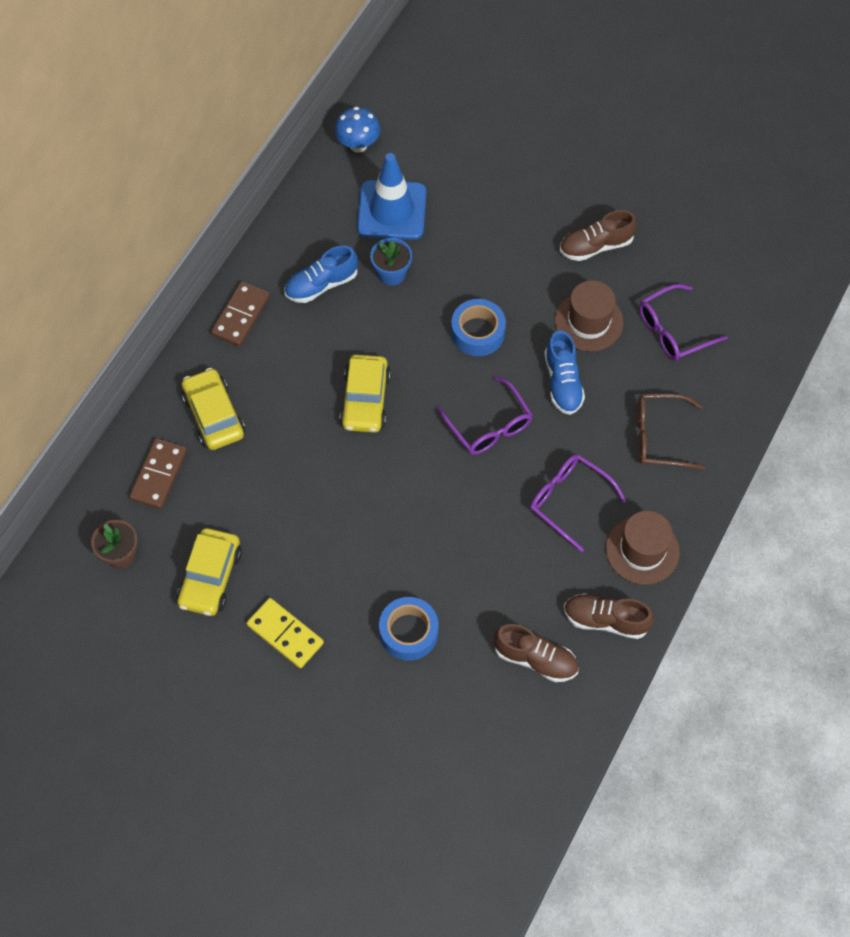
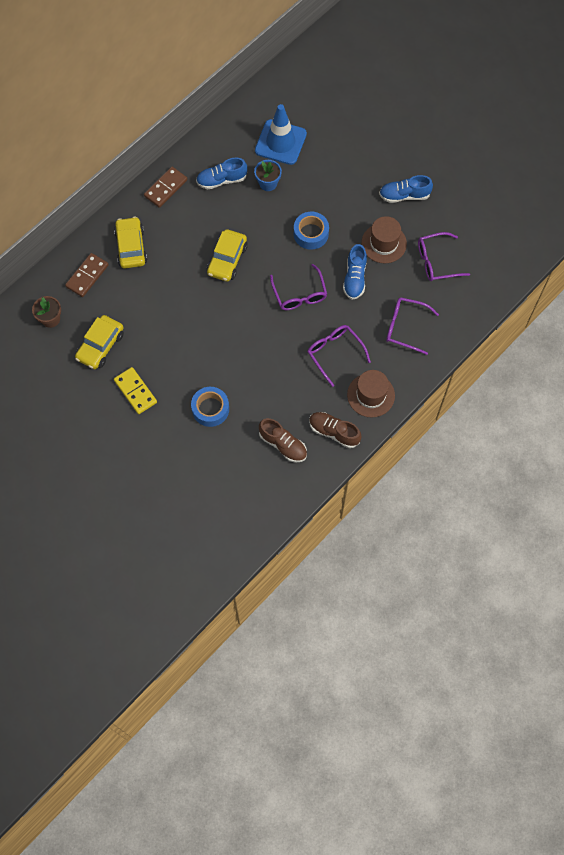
camera: 15 degrees right, 5 degrees up
blue mushroom [335,107,380,153] -> none
brown shoe [560,210,637,261] -> blue shoe [379,175,433,203]
brown glasses [637,394,706,470] -> purple glasses [386,297,439,355]

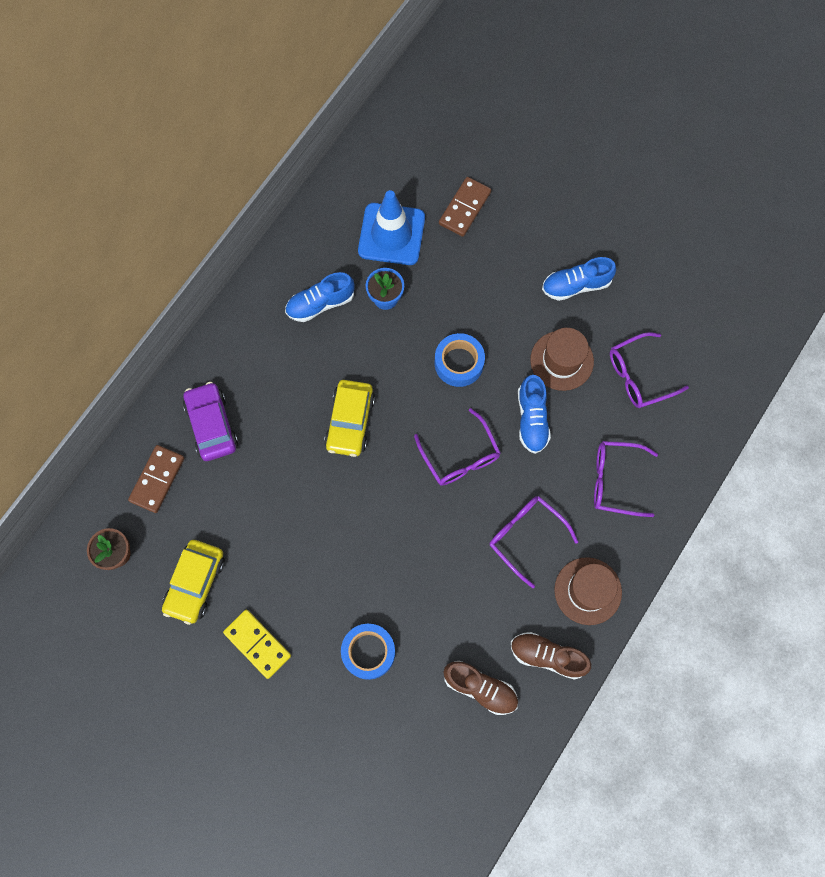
camera: 10 degrees left, 5 degrees up
yellow car [114,217,147,268] -> purple car [183,382,238,461]
brown domino [144,167,187,208] -> brown domino moved to [439,177,491,237]

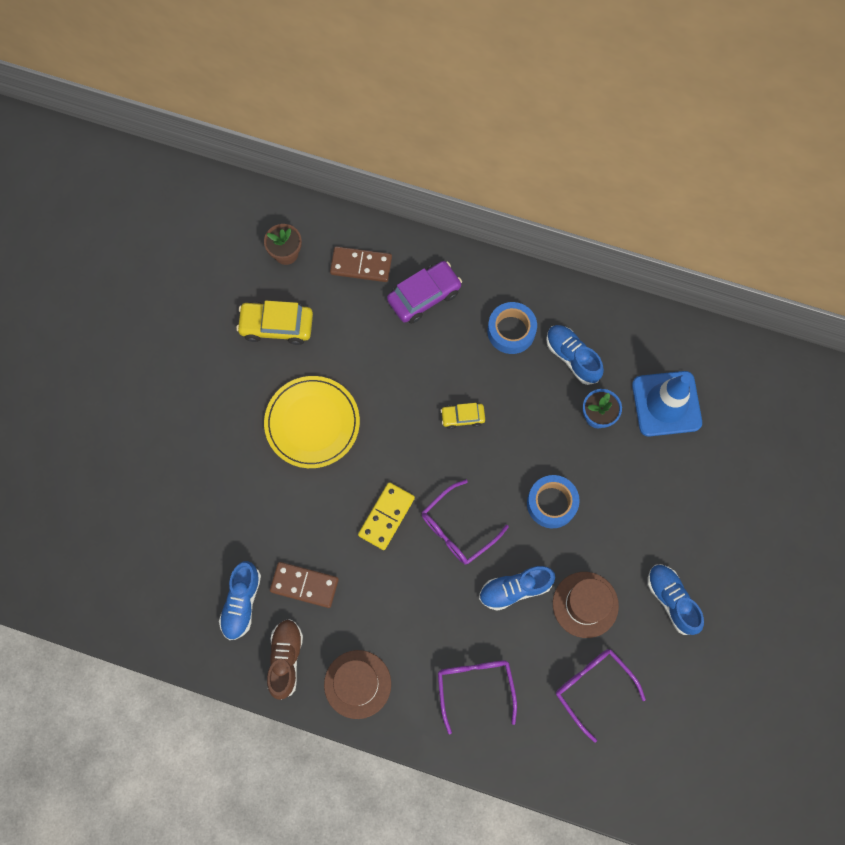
camera: 75 degrees right, 0 degrees up
yellow domino [223,610,291,679] -> yellow domino moved to [358,482,415,550]
yellow car [324,380,375,457] -> yellow car [441,403,485,429], size x0.58
blue tape [341,624,395,680] -> blue tape moved to [488,302,537,354]
brown domino [439,177,491,237] -> brown domino moved to [270,562,339,608]
brown shoe [443,661,518,715] -> blue shoe [219,561,261,640]
purple glasses [489,496,578,588] -> none
none -> yellow plate [264,376,360,468]

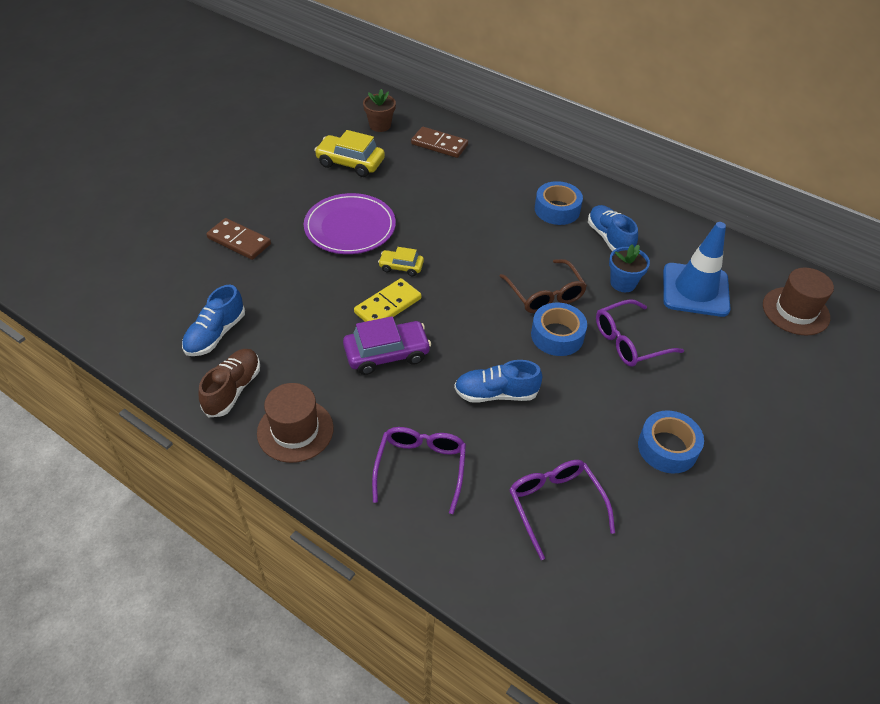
camera: 15 degrees right, 25 degrees down
yellow plate [264,376,360,468] -> purple plate [304,193,396,254]
brown domino [270,562,339,608] -> brown domino moved to [206,218,271,260]
purple car [387,261,462,324] -> purple car moved to [343,316,431,375]
purple glasses [422,480,509,564] -> purple glasses moved to [596,299,684,367]
yellow car [441,403,485,429] -> yellow car moved to [378,247,424,276]
brown hat [553,572,619,638] -> brown hat moved to [763,268,834,336]
blue shoe [647,564,704,635] -> blue tape [638,410,704,474]
none -> brown glasses [499,259,587,313]

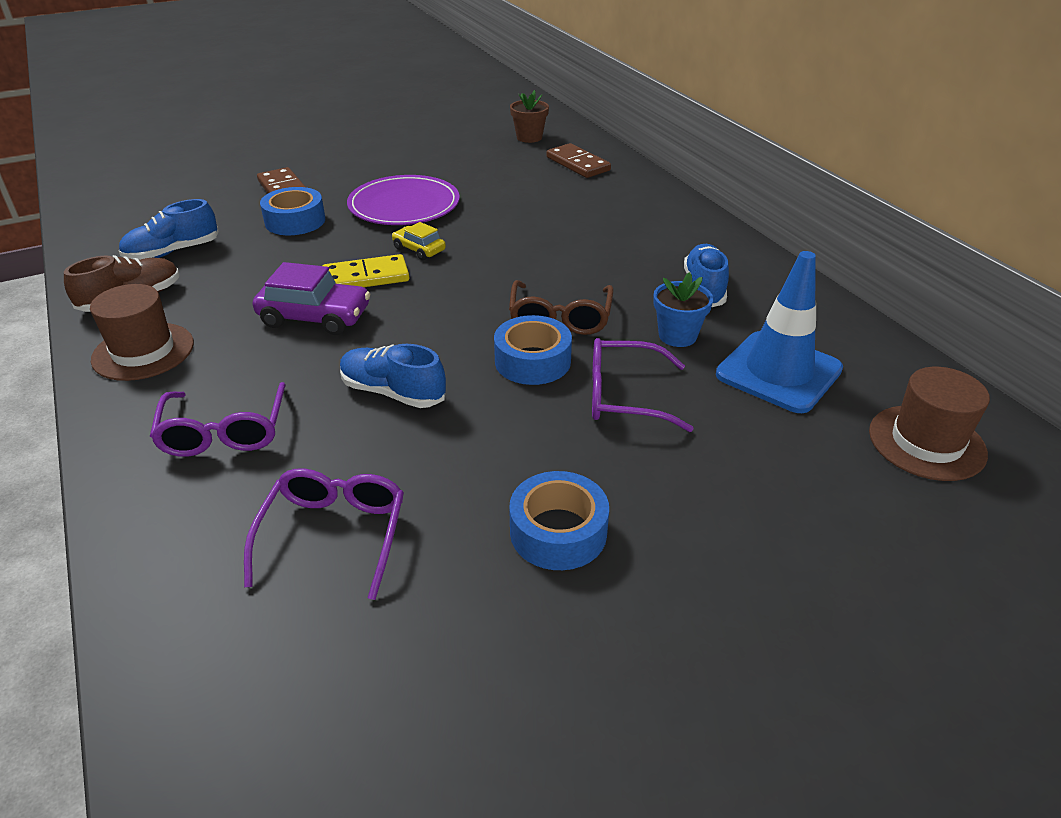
camera: 30 degrees right, 10 degrees down
yellow car [314,130,385,177] -> none
purple glasses [372,427,466,514] -> purple glasses turned 135 degrees clockwise [150,382,286,457]
blue tape [535,181,583,225] -> blue tape moved to [260,187,325,235]

